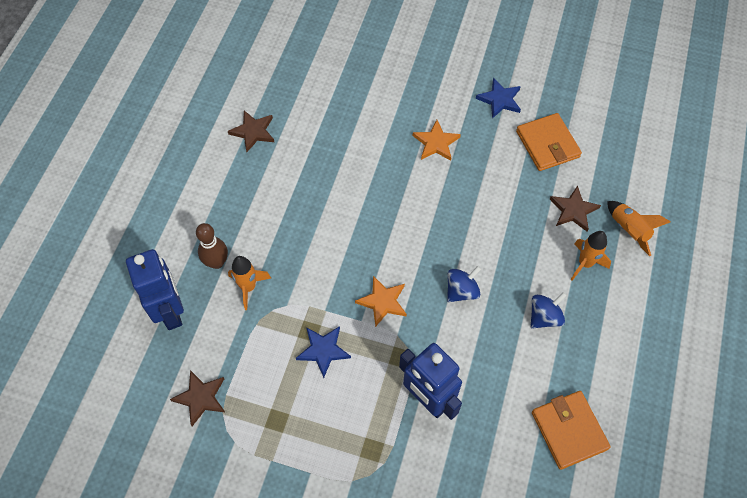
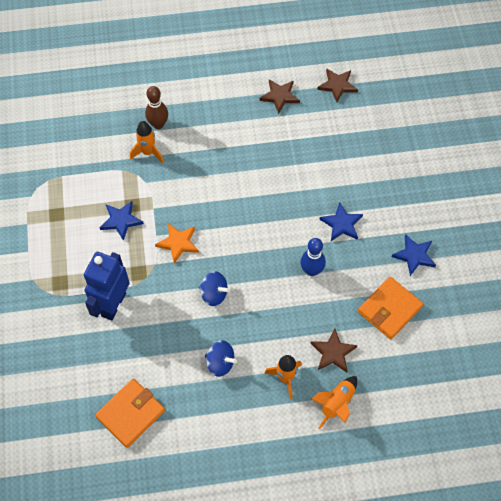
camera: 65 degrees right, 0 degrees up
blue robot [126,249,184,330] -> none
brown star [170,370,225,426] -> brown star moved to [317,68,358,102]
orange star [413,120,461,161] -> blue star [319,202,363,241]
none -> blue bowling pin [300,238,326,276]

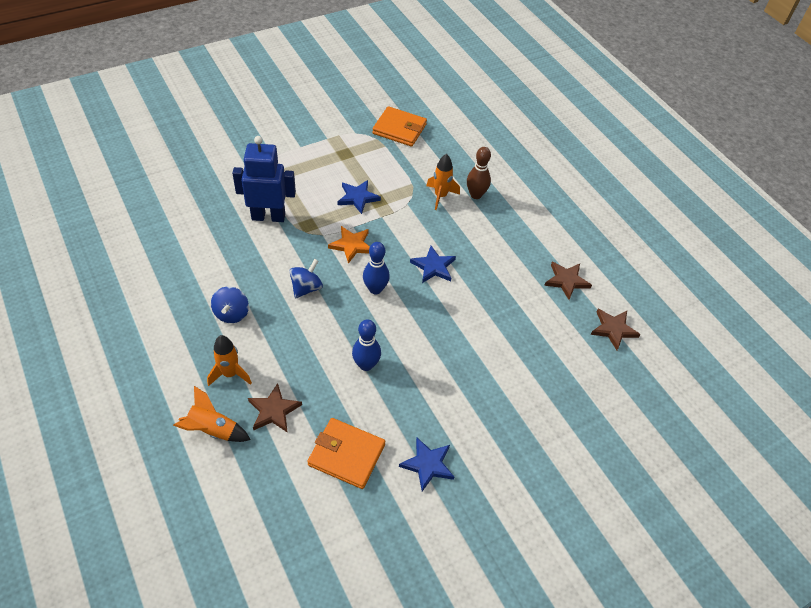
camera: 65 degrees right, 10 degrees down
orange wallet [95,379,165,448] -> orange wallet moved to [372,106,427,147]
blue spinning top [199,271,230,306] -> blue spinning top turned 150 degrees counterclockwise [289,259,323,299]
blue star [319,202,363,241] -> blue star moved to [410,246,456,283]
none -> blue bowling pin [363,242,390,294]

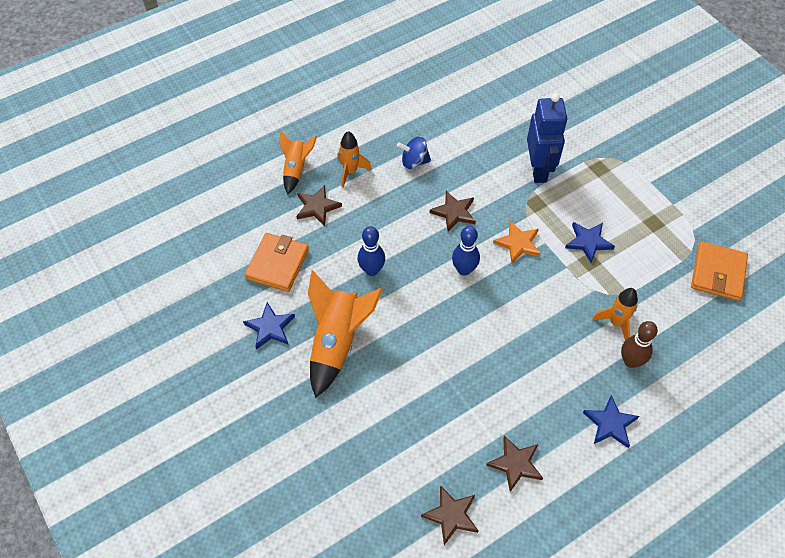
camera: 90 degrees right, 5 degrees up
blue spinning top [289,259,323,299] -> brown star [430,191,476,231]
blue star [410,246,456,283] -> blue star moved to [583,395,639,448]
none -> orange rocket [308,270,383,398]

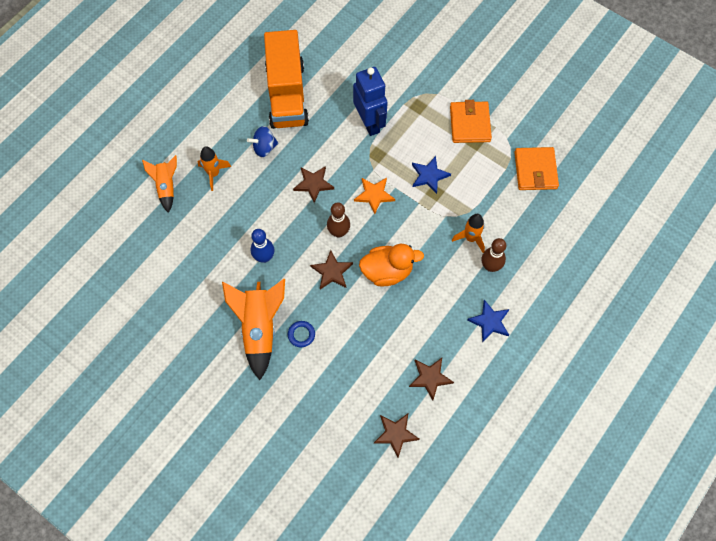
camera: 20 degrees left, 10 degrees up
blue star [243,302,295,350] -> none
orange wallet [244,233,309,292] -> orange wallet moved to [450,100,492,143]
brown star [296,185,342,226] -> brown star moved to [310,250,353,289]
blue bowling pin [452,226,480,276] -> brown bowling pin [327,202,350,238]
none -> orange truck [264,30,309,129]
none -> blue ring [288,321,315,347]
none -> orange duck [359,244,424,287]

